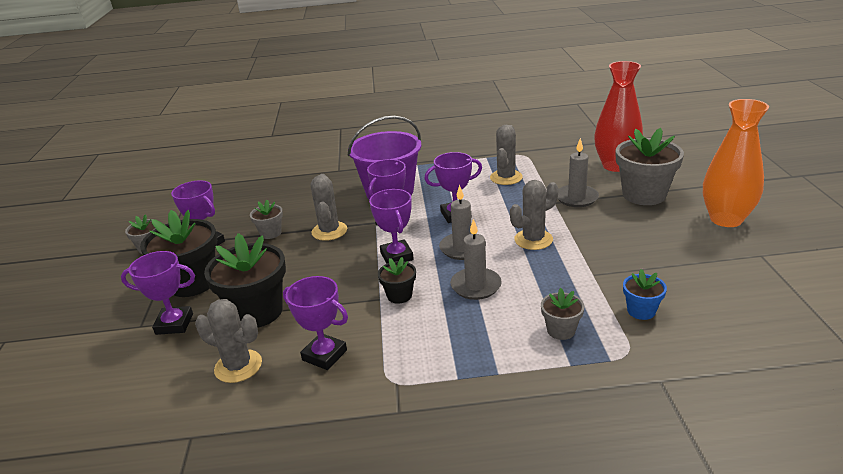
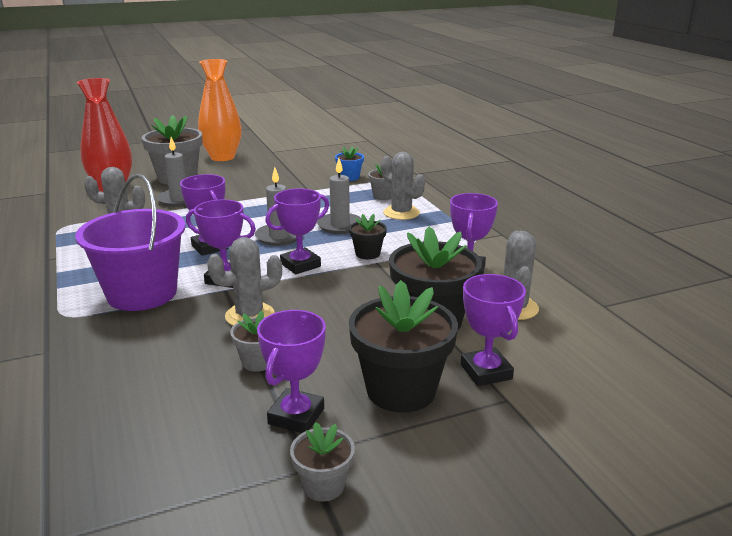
camera: 110 degrees left, 5 degrees down
grey cactus [510,180,559,250] -> grey cactus moved to [381,152,425,220]

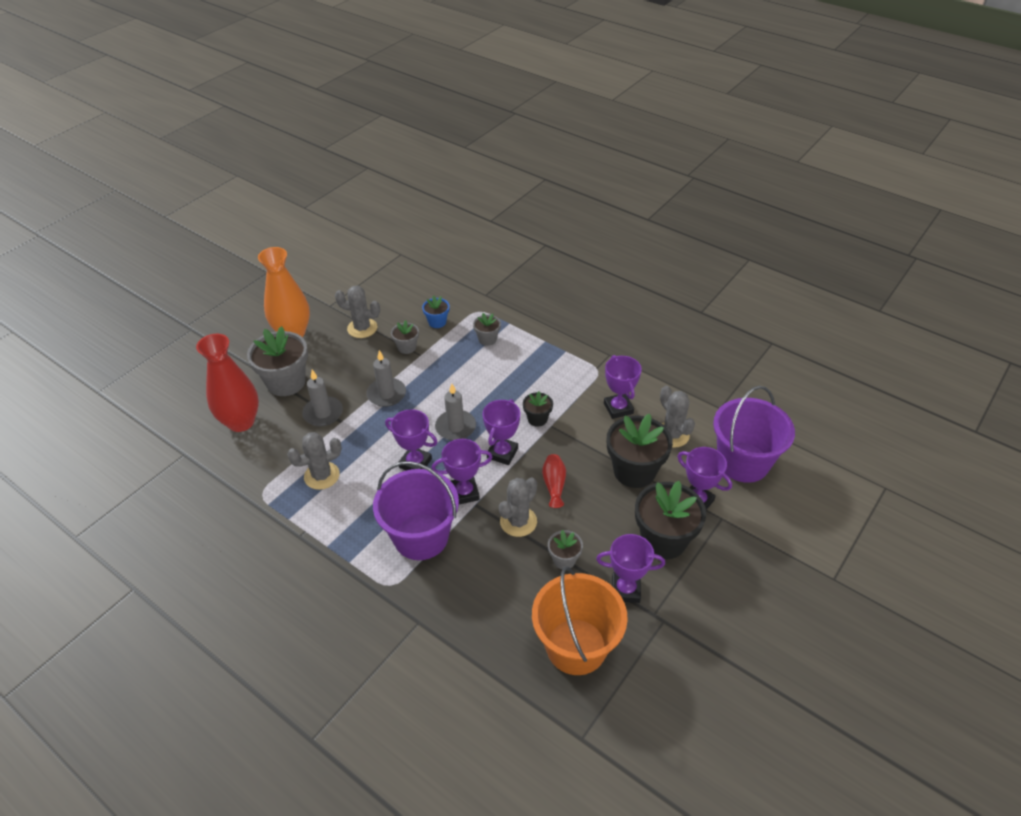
camera: 30 degrees left, 20 degrees up
purple trophy [257,310,326,433] -> purple trophy turned 75 degrees counterclockwise [596,534,665,603]
grey flower pot [290,422,355,502] -> grey flower pot moved to [391,320,419,354]
grey candle [317,158,361,234] -> grey candle moved to [366,350,406,407]
grey cactus [381,152,425,220] -> grey cactus moved to [335,286,380,338]
none -> orange bucket [532,566,628,675]
none -> red vase [542,454,566,508]
none -> purple bucket [713,385,795,483]

